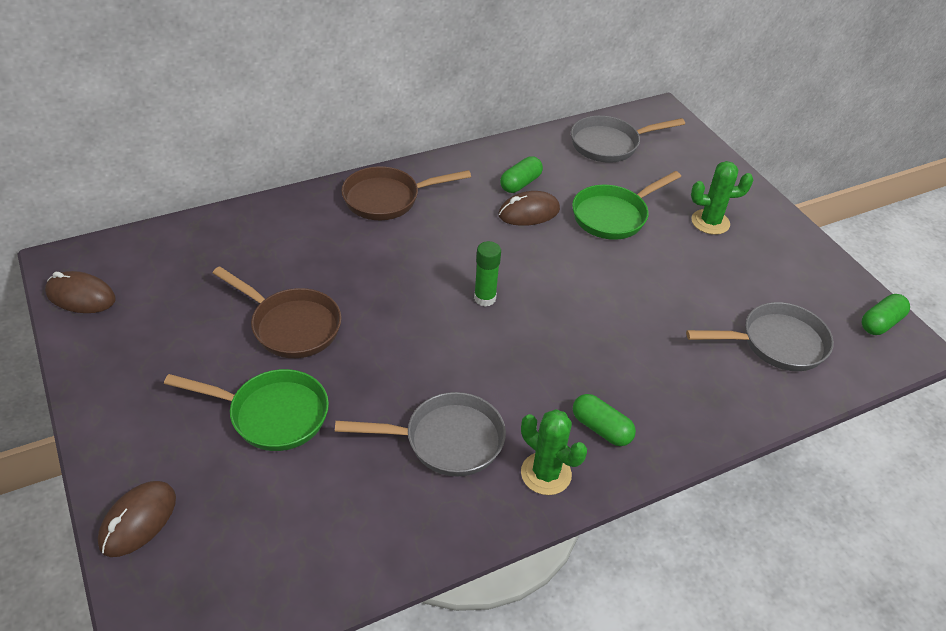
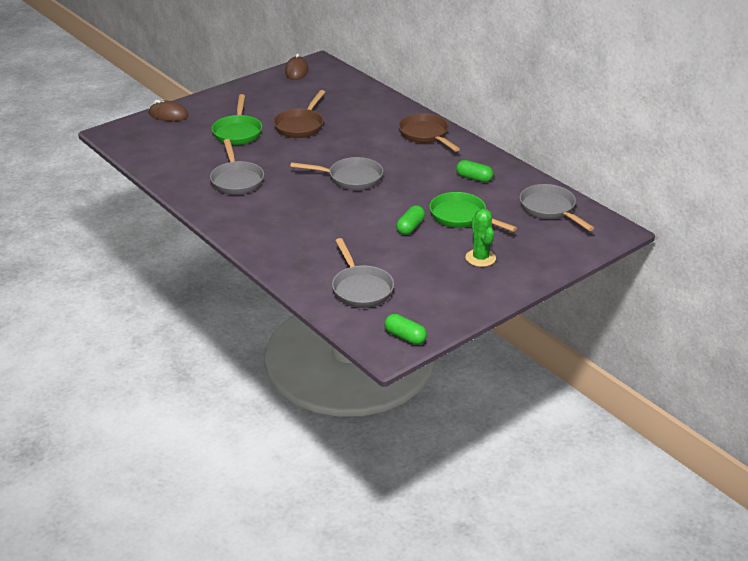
camera: 80 degrees right, 10 degrees down
green glue stick [474,241,501,307] -> grey pan [290,157,383,190]
brown mouse [498,191,560,226] -> none
green cactus [521,409,587,495] -> none
green capsule [573,394,636,446] -> green capsule moved to [396,205,425,235]

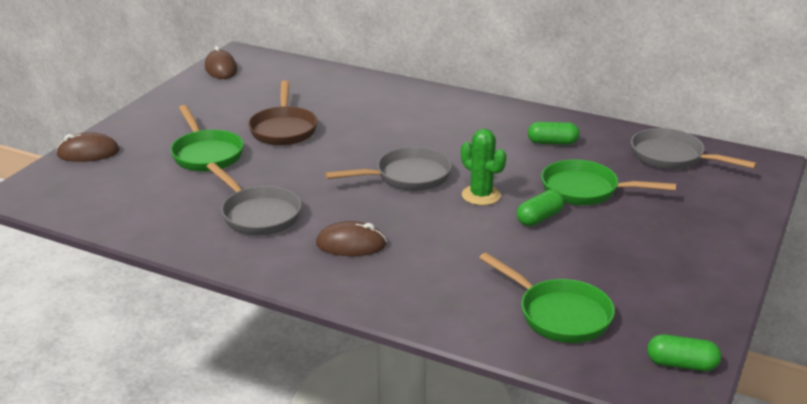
camera: 25 degrees left, 5 degrees down
grey pan [332,238,394,308] -> green pan [479,253,615,343]
green capsule [396,205,425,235] -> green capsule turned 45 degrees clockwise [517,190,564,226]
brown pan [398,113,460,152] -> none
green cactus [465,209,496,267] -> green cactus moved to [461,129,506,205]
none -> brown mouse [316,221,387,256]

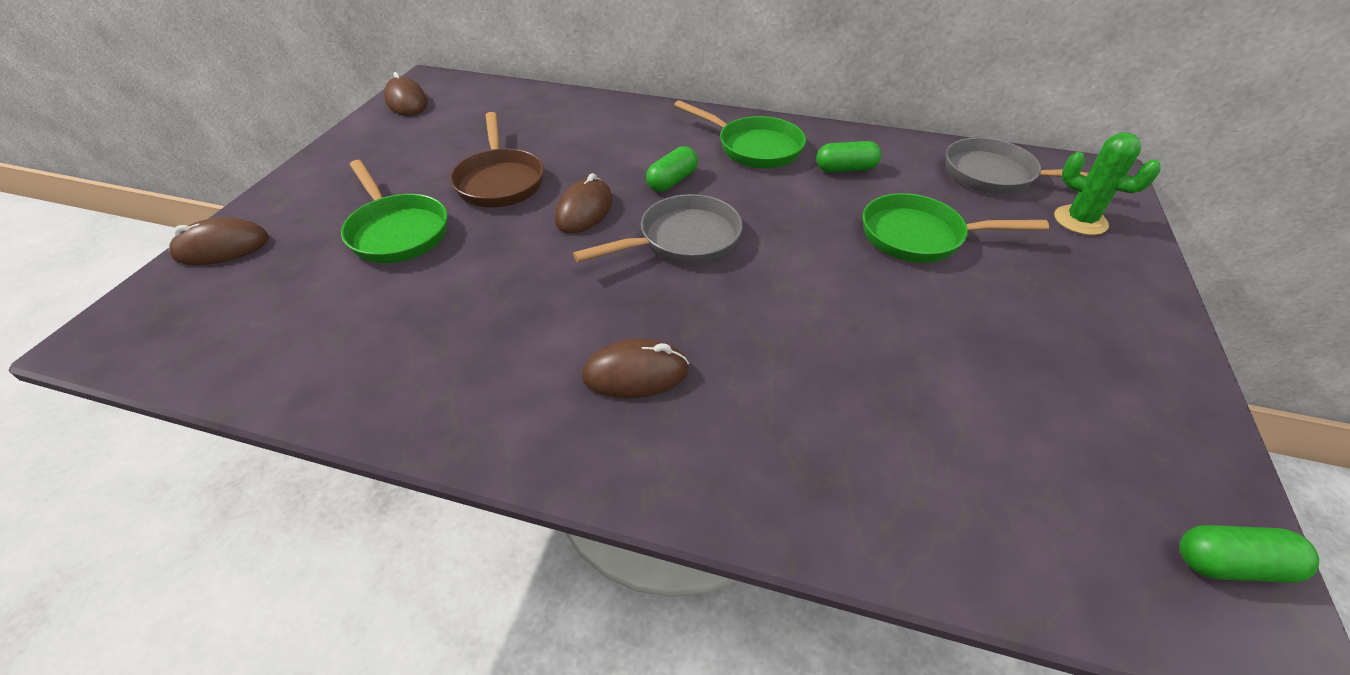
camera: 10 degrees left, 15 degrees up
grey pan [206,162,302,235] -> none
green cactus [461,129,506,205] -> green cactus moved to [1054,132,1161,235]
green pan [479,253,615,343] -> green pan moved to [674,100,806,168]
green capsule [517,190,564,226] -> green capsule moved to [646,146,698,192]
none -> brown mouse [555,173,613,233]

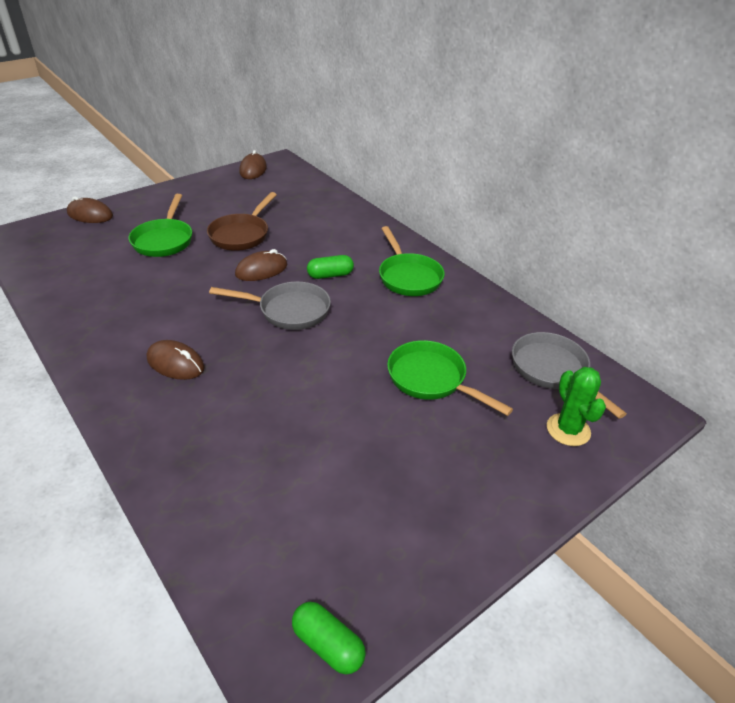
camera: 35 degrees right, 5 degrees down
green capsule [816,141,881,172] -> none

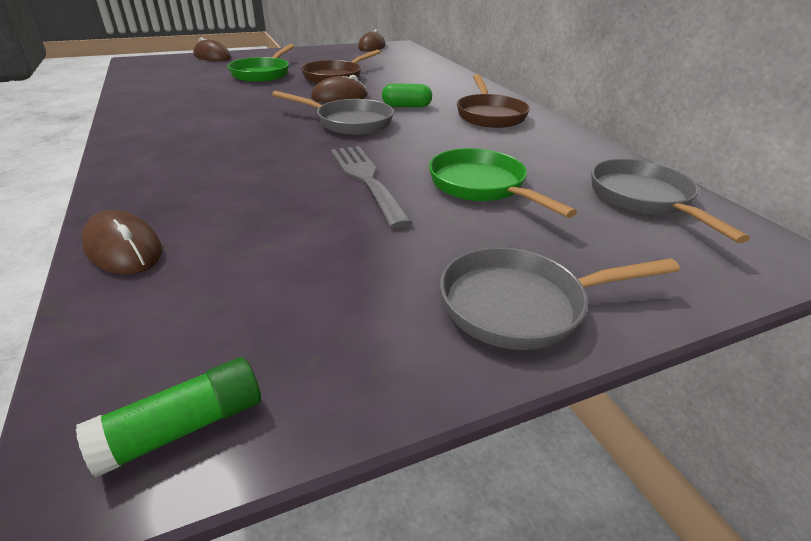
camera: 15 degrees right, 5 degrees down
brown mouse [147,340,205,380] -> brown mouse moved to [81,210,162,274]
green capsule [292,602,366,674] -> green glue stick [76,357,261,478]
green pan [379,226,445,296] -> brown pan [457,74,530,128]
green cactus [547,367,606,446] -> none
none -> grey fork [331,146,412,228]
none -> grey pan [440,247,680,350]

